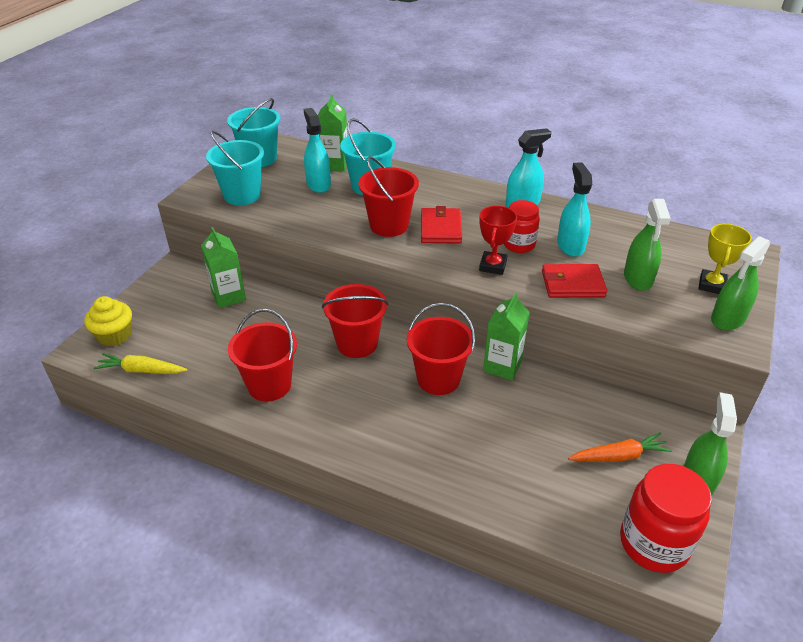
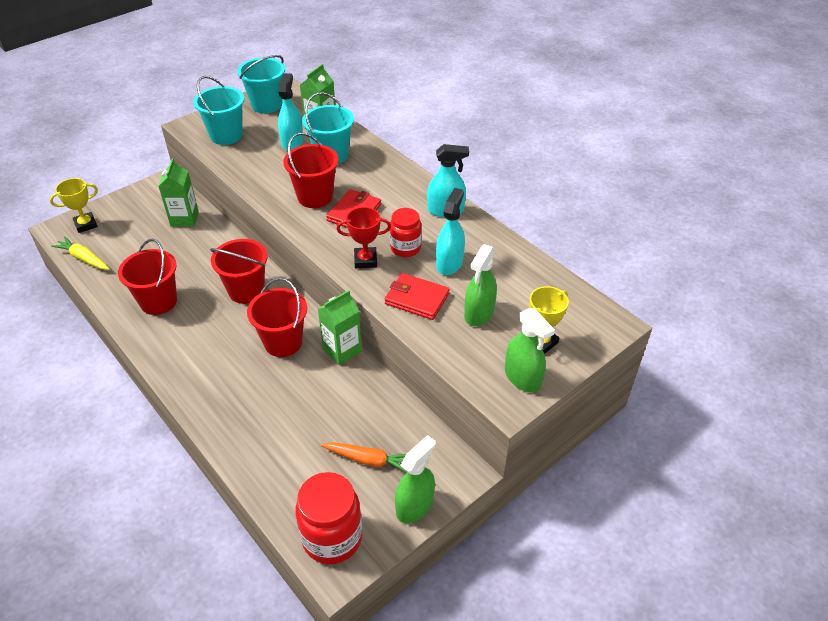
camera: 25 degrees right, 5 degrees up
yellow cupcake [84,296,132,346] -> yellow trophy [50,178,98,233]
red trophy [479,206,517,275] -> red trophy turned 45 degrees clockwise [337,207,391,268]
green spray bottle [711,236,770,330] -> green spray bottle turned 105 degrees counterclockwise [505,308,555,393]

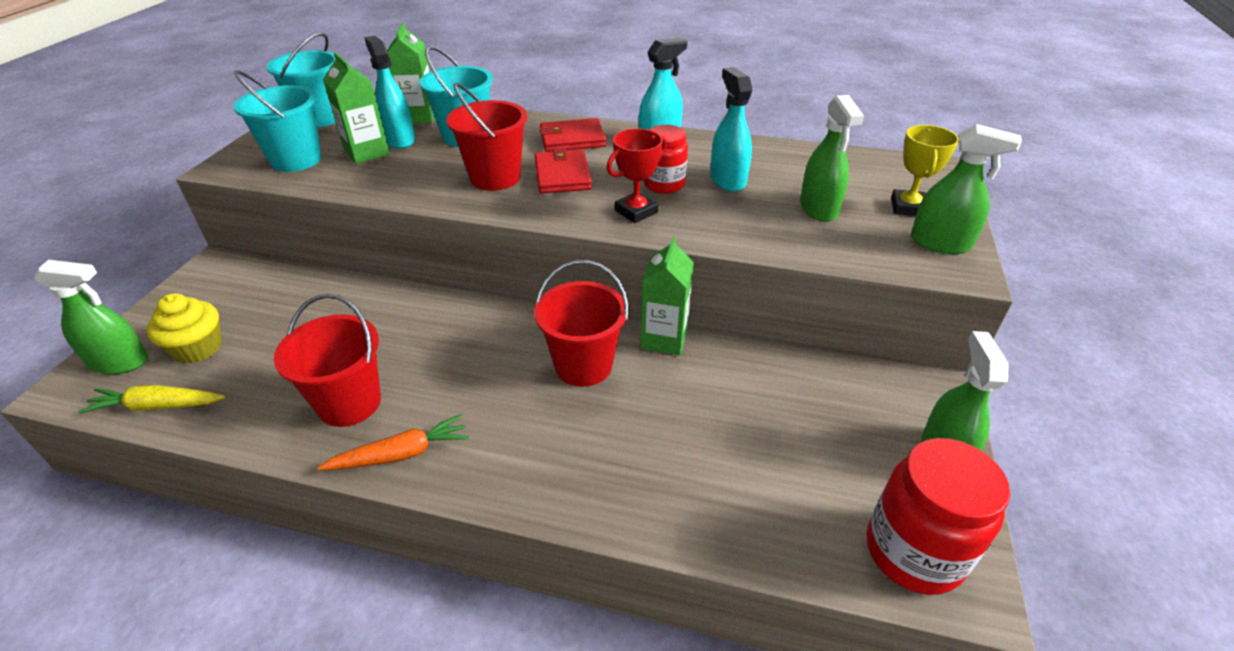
camera: 35 degrees left, 5 degrees down
yellow trophy [50,178,98,233] -> green spray bottle [34,260,148,374]
green carton [158,159,199,227] -> green carton moved to [323,52,390,164]
red bucket [210,239,268,304] -> none
orange carrot [321,442,407,472] -> orange carrot moved to [317,414,469,470]
red wallet [385,273,450,320] -> red wallet moved to [540,118,606,152]
none -> yellow cupcake [146,293,222,364]

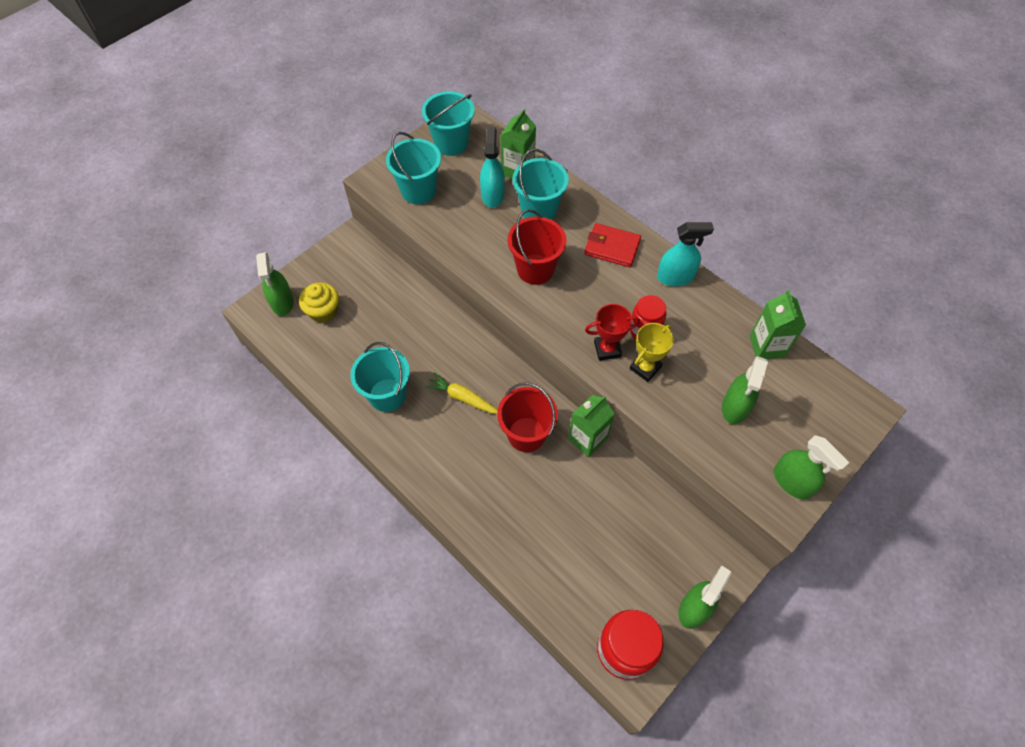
camera: 30 degrees right, 20 degrees up
green spray bottle [34,260,148,374] -> green spray bottle turned 45 degrees clockwise [256,252,294,316]
yellow carrot [78,385,225,414] -> yellow carrot moved to [425,372,498,414]
red bucket [274,294,381,427] -> turquoise bucket [350,342,410,412]
orange carrot [317,414,469,470] -> none
green carton [323,52,390,164] -> green carton moved to [750,290,806,359]
red wallet [535,148,592,194] -> none
turquoise spray bottle [710,67,752,192] -> none
yellow trophy [891,125,959,216] -> yellow trophy moved to [630,323,674,382]

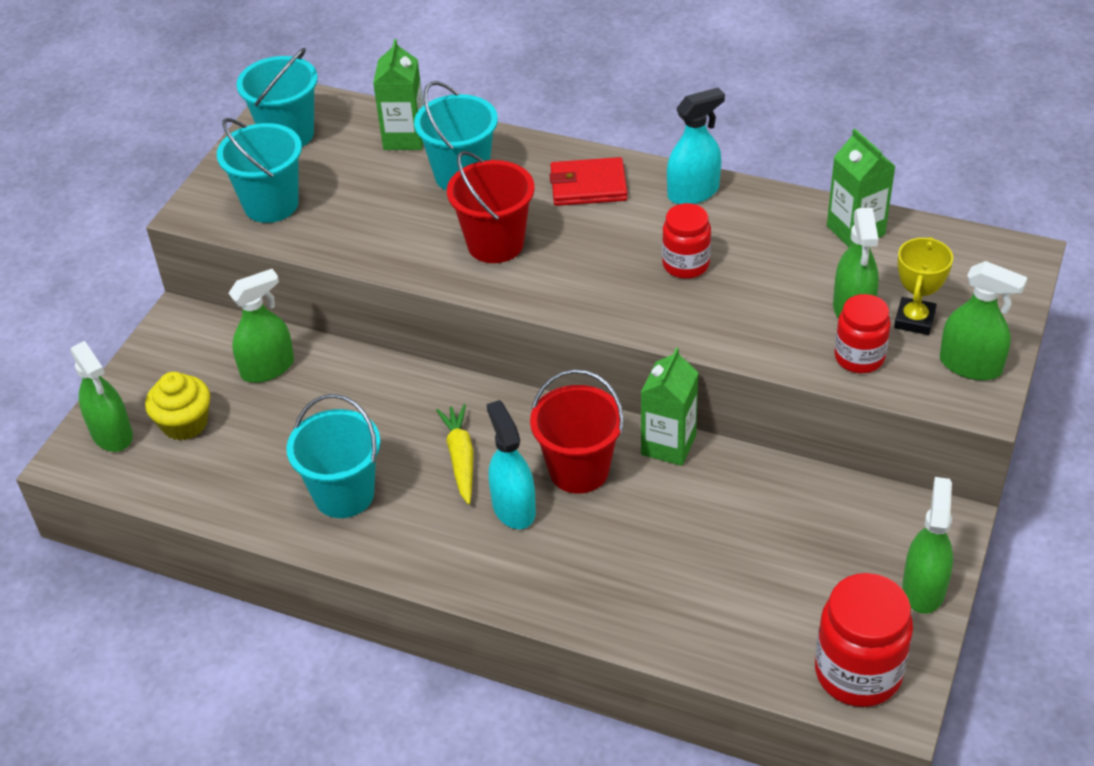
camera: 20 degrees left, 15 degrees down
yellow carrot [425,372,498,414] -> yellow carrot turned 75 degrees clockwise [436,404,474,505]
turquoise spray bottle [480,127,505,208] -> turquoise spray bottle moved to [487,400,536,529]
red trophy [585,304,640,361] -> none
yellow trophy [630,323,674,382] -> yellow trophy moved to [894,237,953,335]
none -> green spray bottle [229,269,294,383]
none -> red jar [834,294,891,373]

